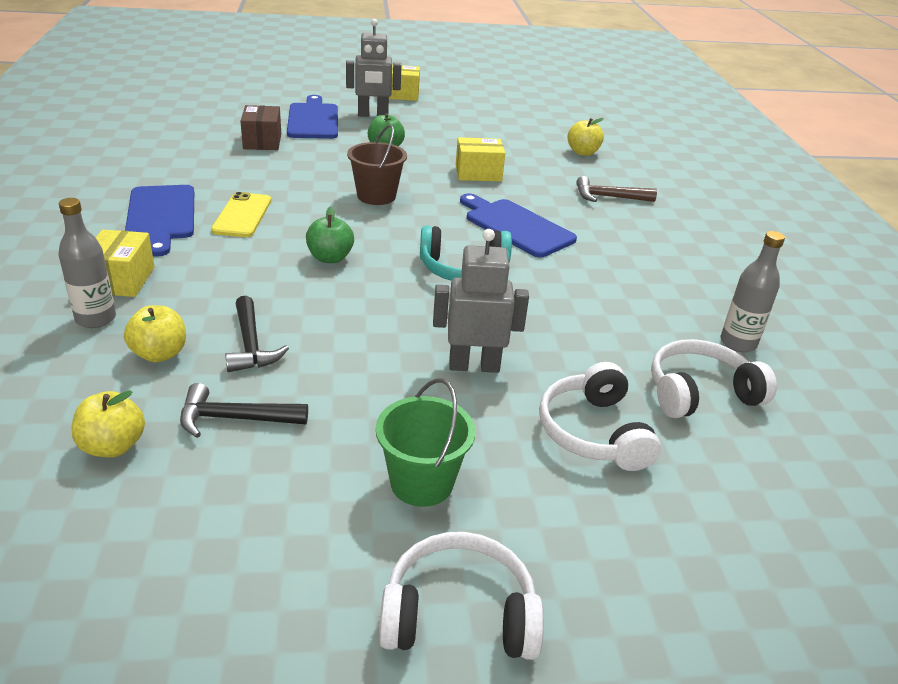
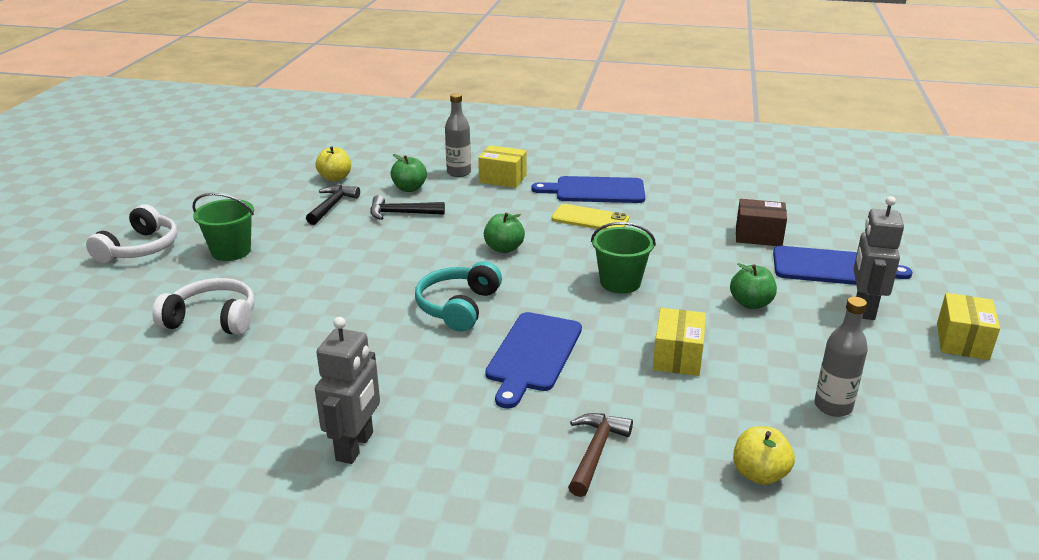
camera: 110 degrees right, 5 degrees down
yellow apple [124,305,186,362] -> green apple [391,154,427,192]
brown bucket [347,125,407,205] -> green bucket [591,222,656,293]
grey robot [433,229,529,373] -> grey robot moved to [315,317,380,464]
blue cutting board [460,193,577,258] -> blue cutting board turned 135 degrees clockwise [485,312,582,409]
white headphones [651,339,777,418] -> none
grey bottle [720,231,785,352] -> grey bottle moved to [814,297,868,417]

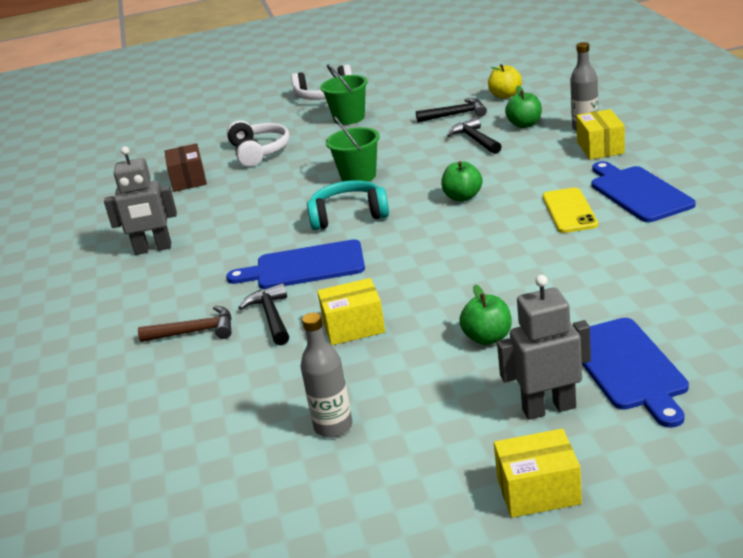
camera: 70 degrees right, 0 degrees up
green bucket [591,222,656,293] -> green bucket moved to [326,116,380,182]
yellow apple [733,426,795,485] -> none
brown box [736,199,787,246] -> brown box moved to [164,143,207,192]
none -> black hammer [238,283,289,346]

